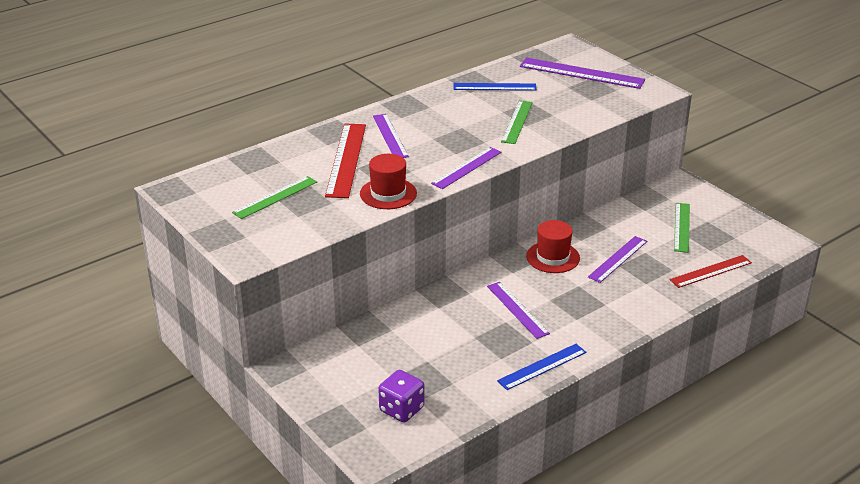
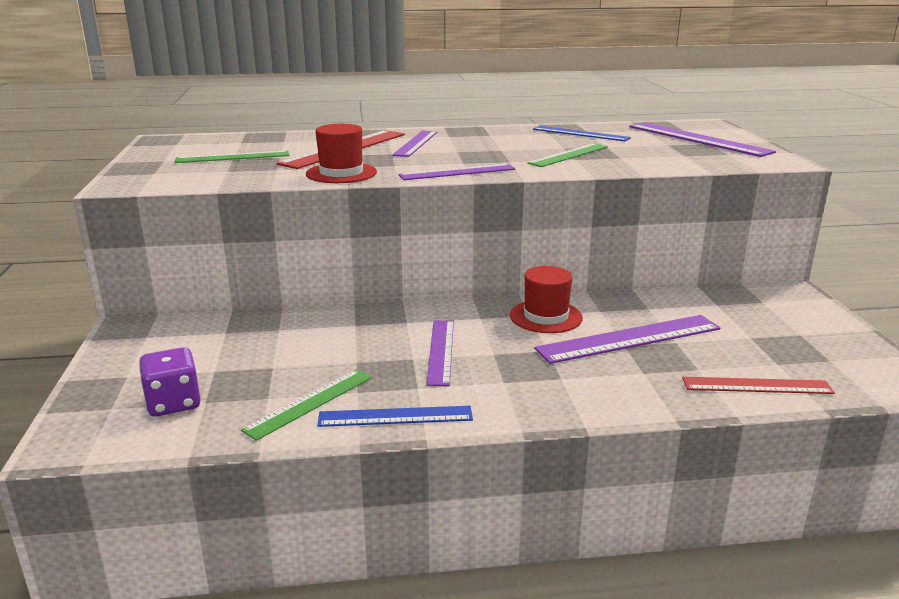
camera: 30 degrees right, 10 degrees down
purple ruler [588,236,647,283] -> purple ruler [534,315,721,364], size x1.54
green ruler [674,203,690,253] -> green ruler moved to [241,369,372,441]

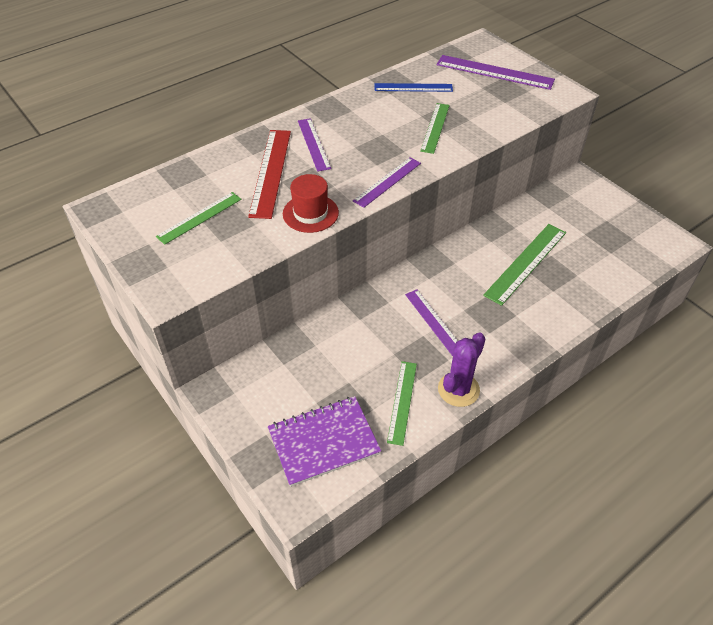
camera: 30 degrees left, 25 degrees up
purple dice [139,347,201,417] -> purple notebook [268,396,381,487]
blue ruler [317,406,473,427] -> purple cactus [438,333,486,407]
red hat [510,266,583,333] -> none
purple ruler [534,315,721,364] -> green ruler [483,224,566,306]
red ruler [682,377,835,394] -> none

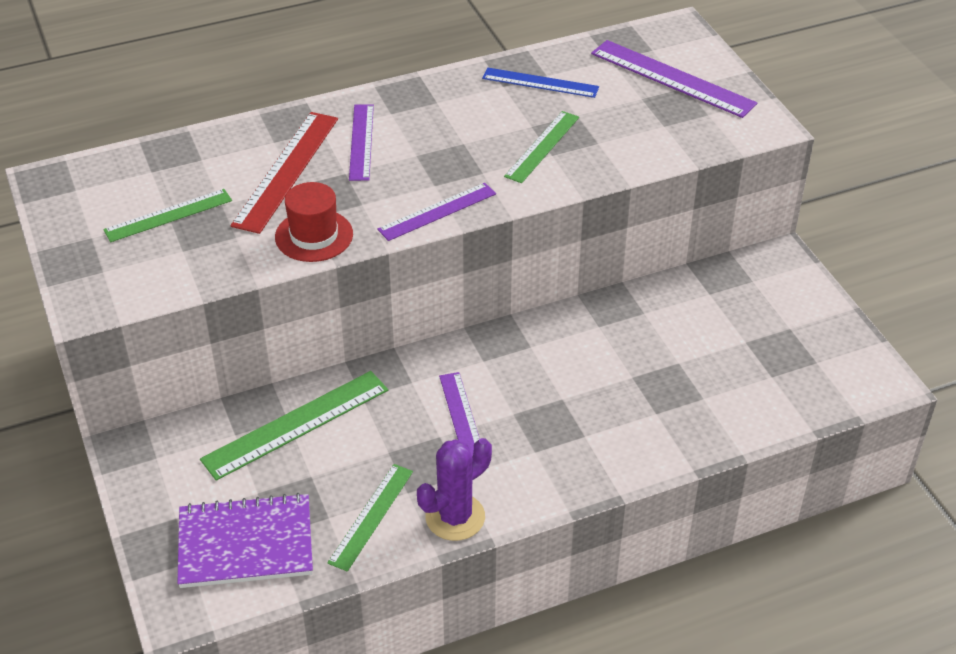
camera: 15 degrees right, 5 degrees down
green ruler [483,224,566,306] -> green ruler moved to [200,371,388,481]

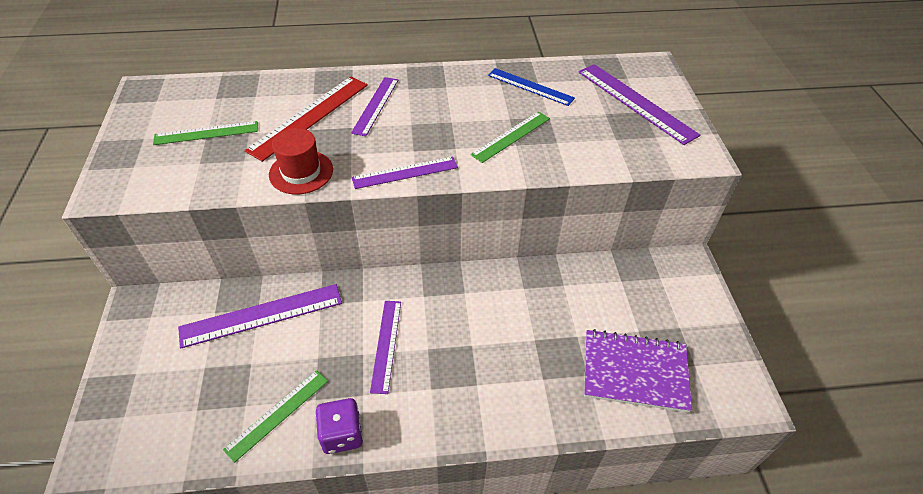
camera: 15 degrees right, 5 degrees up
purple notebook [177,493,313,588] -> purple notebook moved to [584,329,692,413]
green ruler [200,371,388,481] -> purple ruler [178,284,342,349]
purple cactus [417,438,492,541] -> purple dice [315,398,363,454]

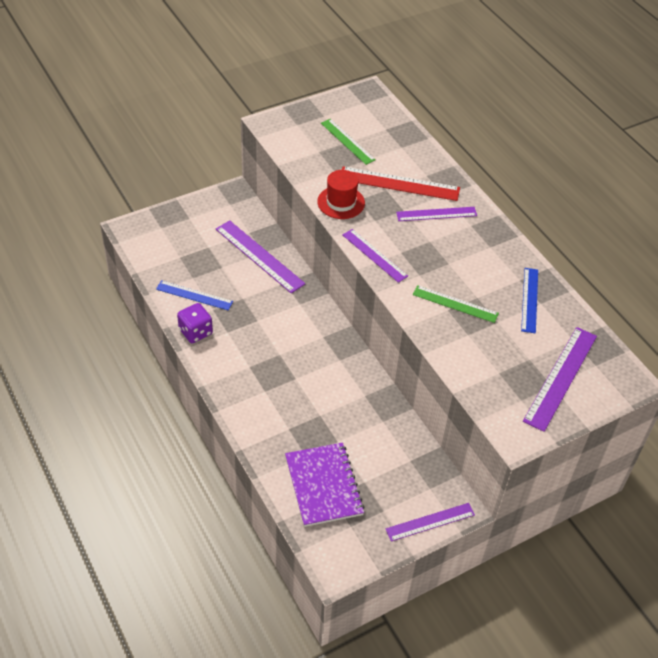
camera: 65 degrees right, 0 degrees up
green ruler [223,370,328,463] -> blue ruler [156,280,233,310]
purple ruler [370,301,401,394] -> purple ruler moved to [386,503,475,541]

